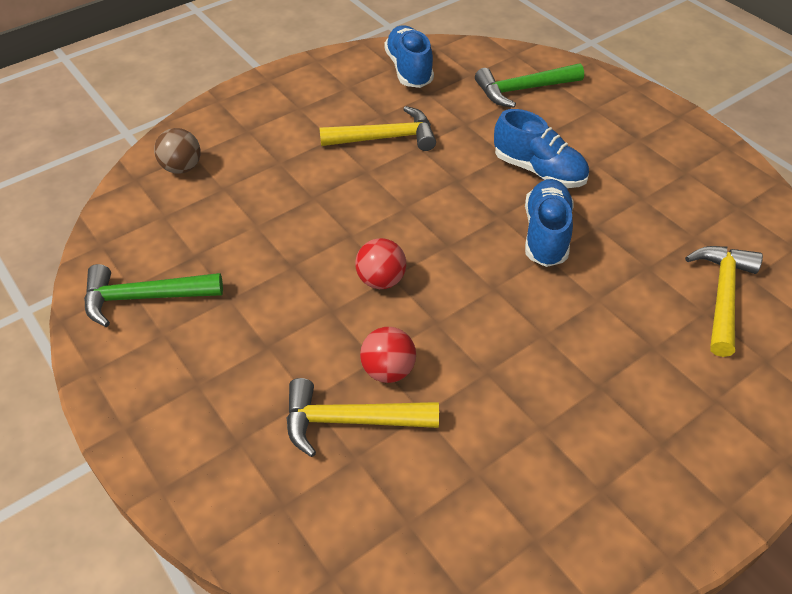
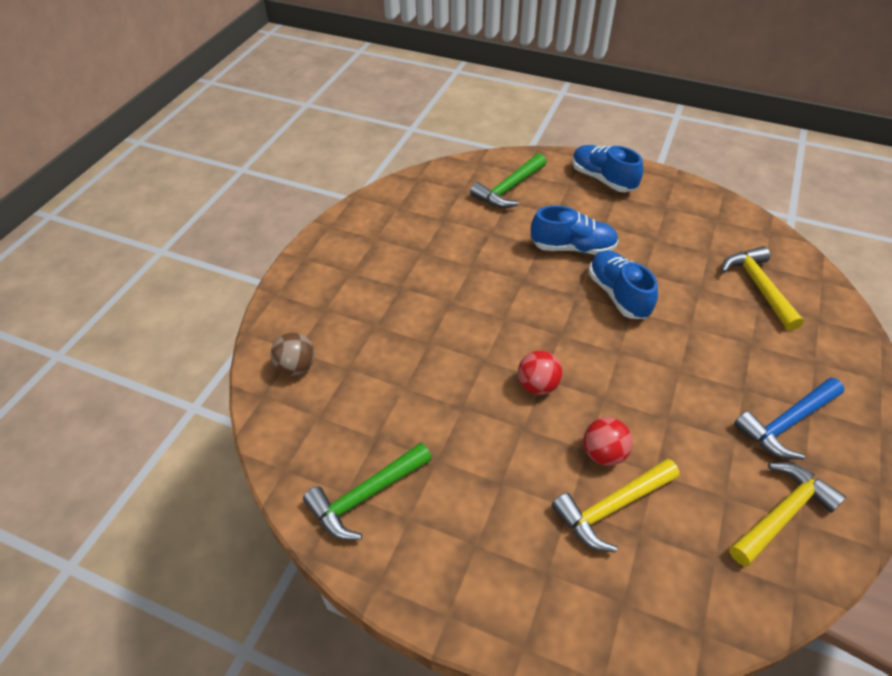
camera: 30 degrees left, 0 degrees up
yellow hammer [319,106,436,151] -> yellow hammer moved to [729,463,846,567]
blue shoe [384,26,434,88] -> blue shoe moved to [572,145,643,192]
none -> blue hammer [734,378,844,460]

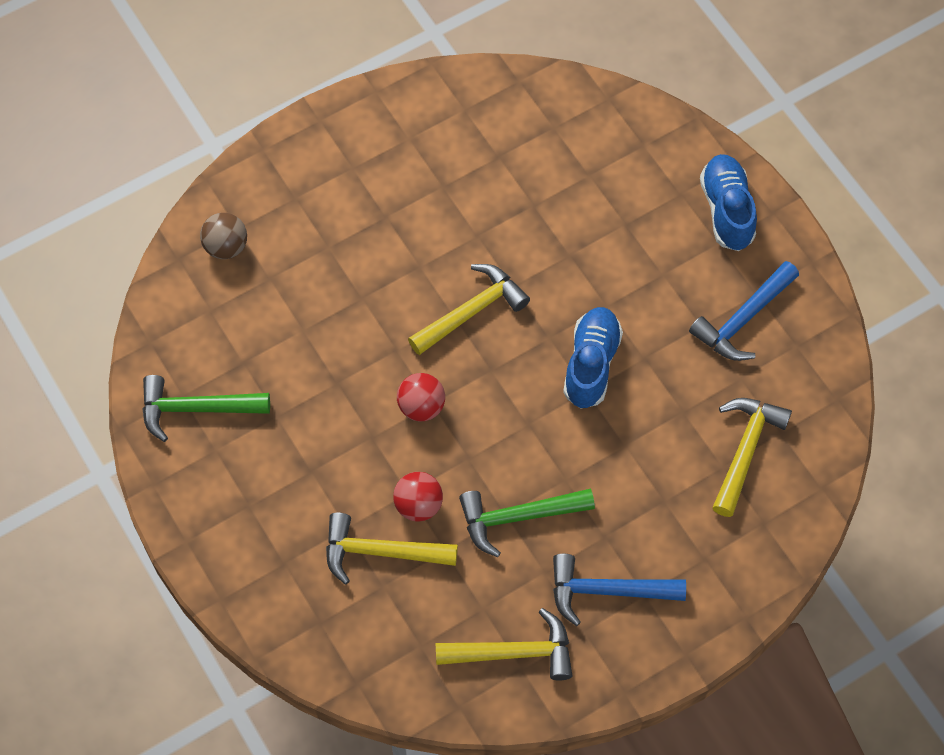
camera: 35 degrees right, 15 degrees up
green hammer [470,153,546,208] -> green hammer moved to [459,489,595,557]
blue shoe [531,205,619,255] -> none
none -> yellow hammer [408,264,530,355]
none -> blue hammer [689,261,799,361]

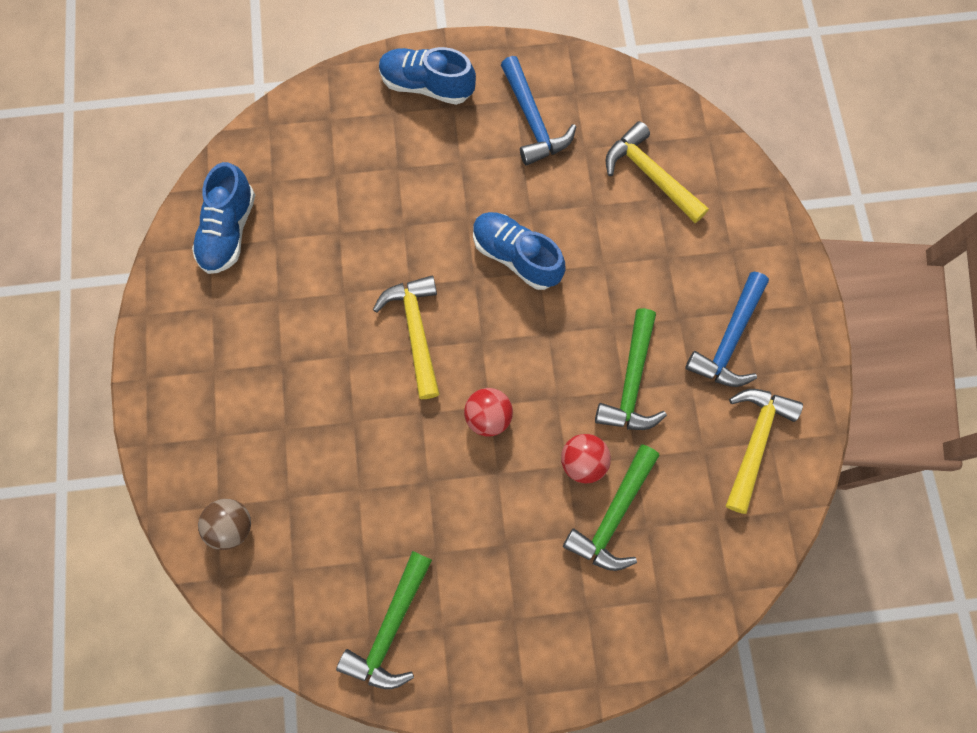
camera: 65 degrees left, 10 degrees up
yellow hammer [326,513,458,585] -> green hammer [563,445,660,571]
none -> blue shoe [192,162,255,274]

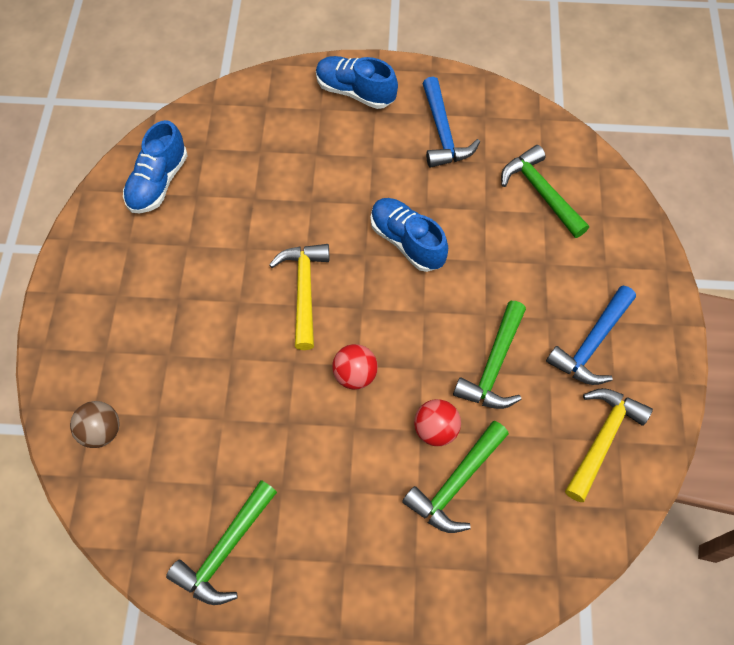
camera: 10 degrees right, 10 degrees down
yellow hammer [605,121,709,223] -> green hammer [501,145,589,238]

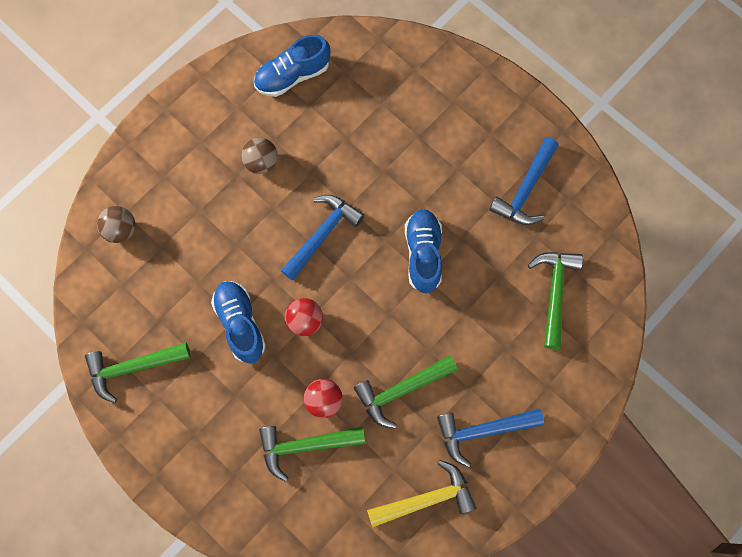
camera: 40 degrees right, 10 degrees up
yellow hammer [269,244,329,350] -> blue hammer [281,195,365,281]
blue shoe [316,56,398,109] -> blue shoe moved to [211,281,266,363]
none -> brown ball [241,137,278,174]

